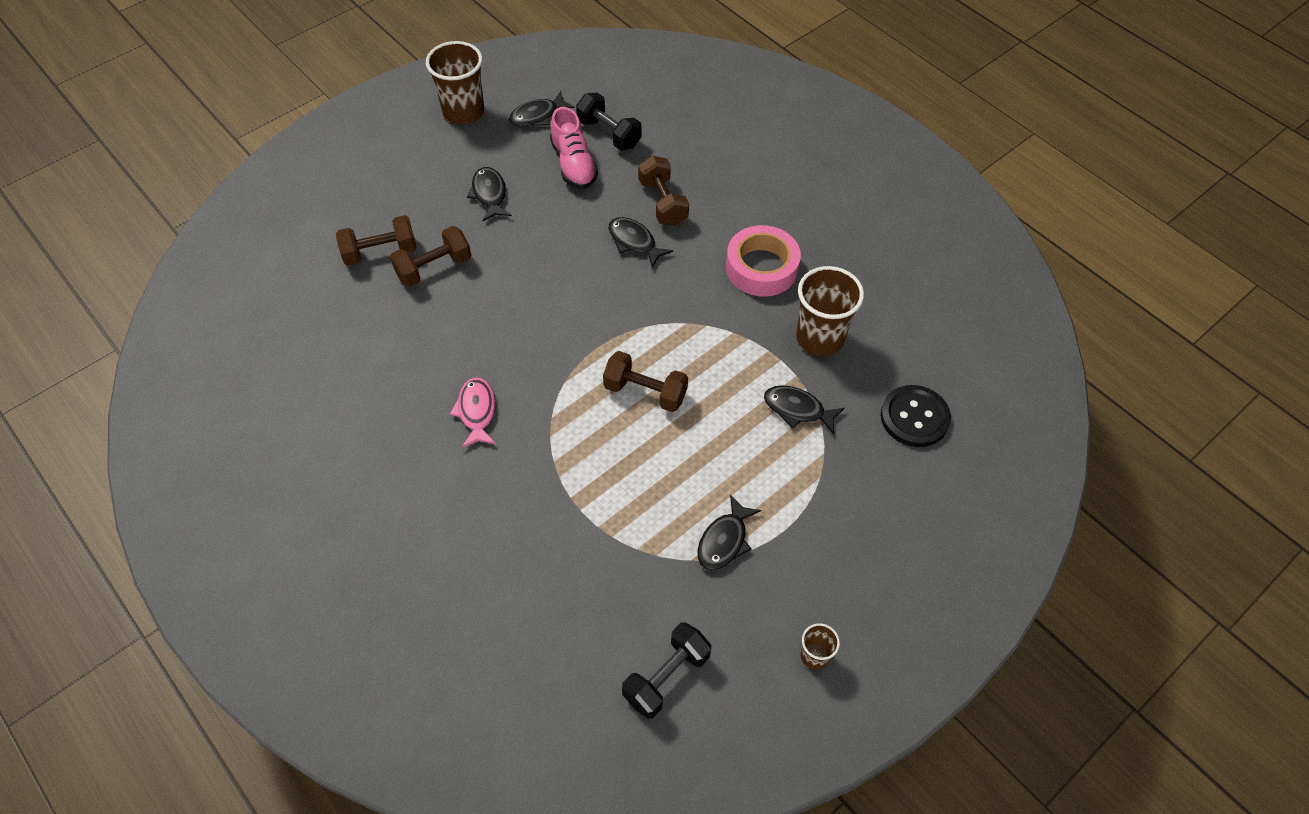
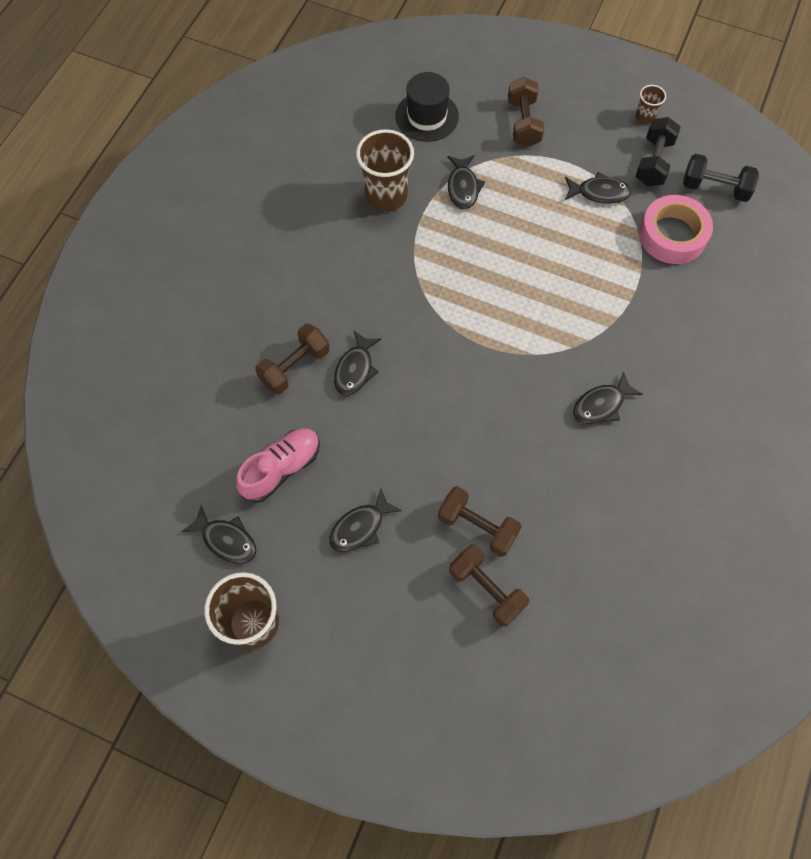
camera: 115 degrees left, 10 degrees up
pink fish [450,377,496,448] -> black fish [573,372,643,424]
black dumbbell [576,93,642,150] -> black dumbbell moved to [635,117,680,186]
brown dumbbell [603,351,688,412] -> brown dumbbell moved to [508,77,544,147]
pink tape [726,225,801,297] -> pink tape moved to [639,195,713,264]
black button [881,385,951,447] -> black hat [395,72,459,142]

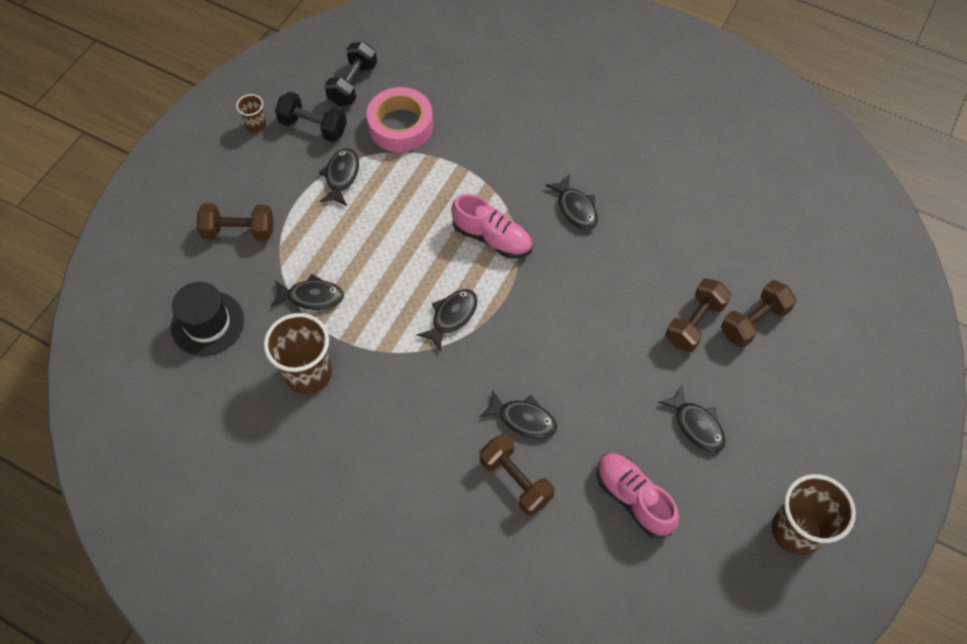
camera: 85 degrees left, 5 degrees down
black fish [182,505,257,564] -> black fish moved to [417,289,477,352]
none -> pink shoe [451,194,533,258]

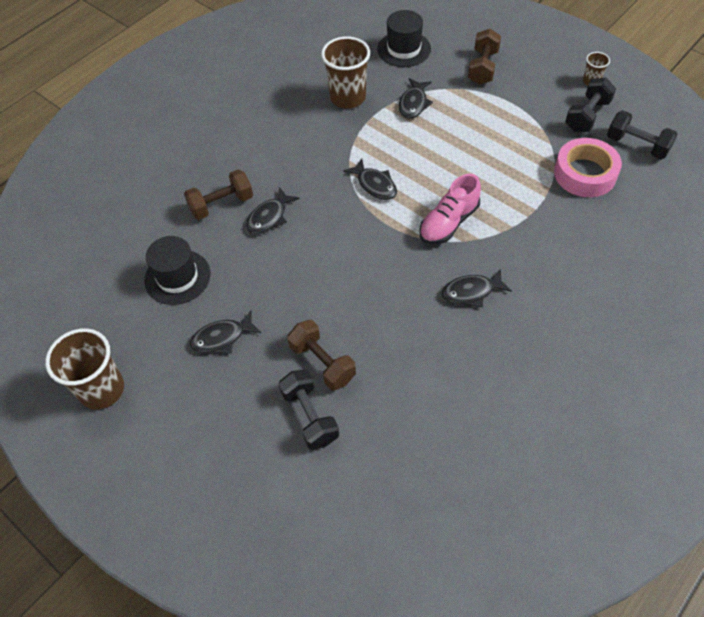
camera: 105 degrees right, 5 degrees down
black fish [319,149,359,206] -> none
pink shoe [597,453,679,538] -> black hat [144,236,210,305]
brown dumbbell [721,280,796,348] -> black dumbbell [279,369,339,450]

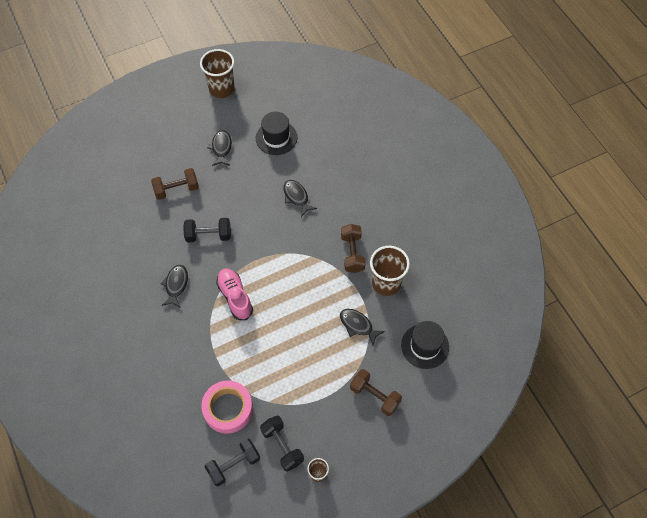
camera: 110 degrees right, 5 degrees up
brown dumbbell [184,169,253,220] -> brown dumbbell moved to [341,224,366,273]
black dumbbell [279,369,339,450] -> black dumbbell moved to [183,218,231,243]
black fish [343,158,397,200] -> none

